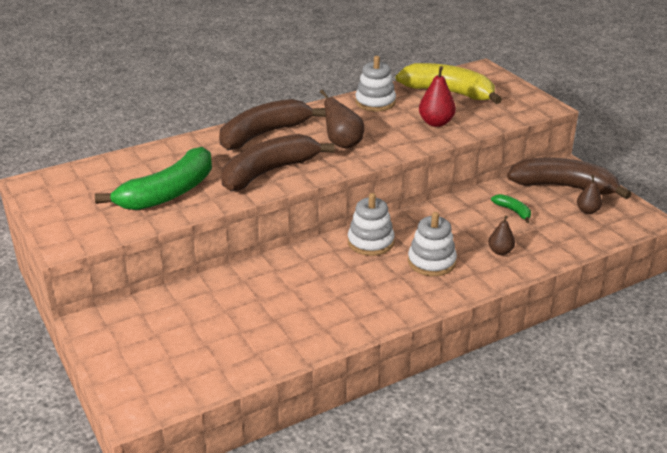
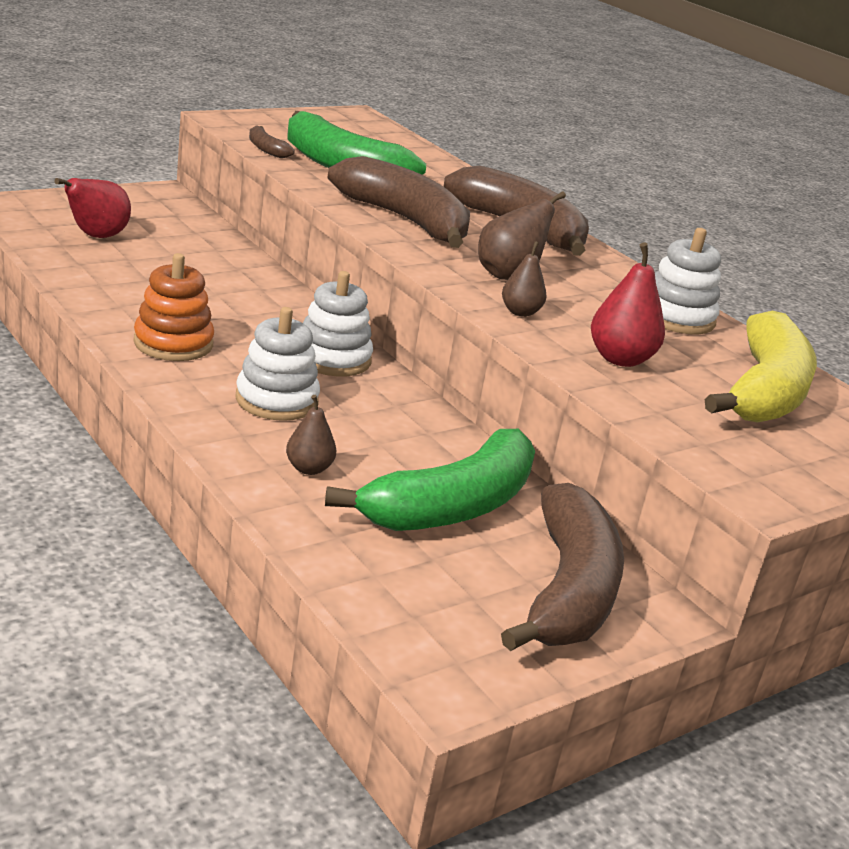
camera: 80 degrees right, 5 degrees down
green banana [491,194,531,223] -> green banana [325,429,535,531], size x2.35
brown pear [577,175,602,214] -> brown pear moved to [502,241,546,317]
none -> red pear [54,178,131,238]
none -> orange stacking toy [134,253,214,361]
none -> brown banana [249,125,295,158]

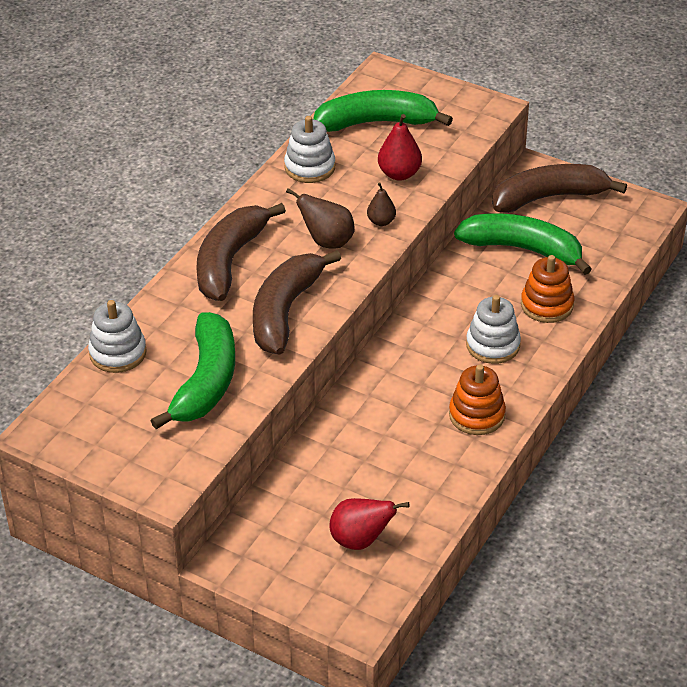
camera: 110 degrees left, 15 degrees up
brown banana [249,125,295,158] -> none
brown pear [286,395,336,475] -> orange stacking toy [521,255,574,323]
white stacking toy [303,271,373,376] -> white stacking toy moved to [88,300,147,373]
yellow banana [705,311,817,423] -> green banana [313,90,453,132]

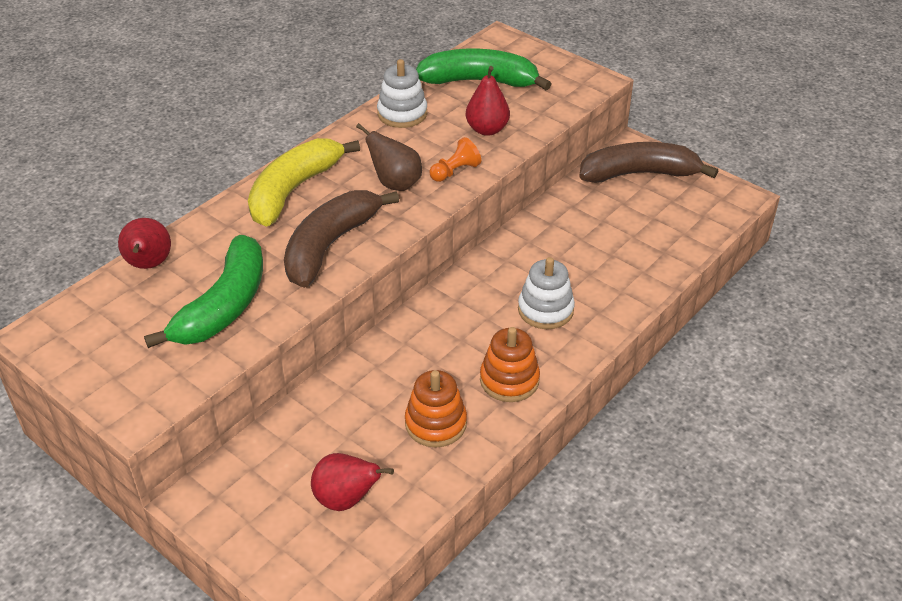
camera: 10 degrees right, 0 degrees up
white stacking toy [88,300,147,373] -> red pear [118,218,171,269]
brown banana [196,203,286,301] -> yellow banana [248,138,360,227]
brown pear [367,183,396,226] -> orange pawn [429,137,481,182]
green banana [454,213,592,275] -> none
orange stacking toy [521,255,574,323] -> orange stacking toy moved to [405,370,467,447]

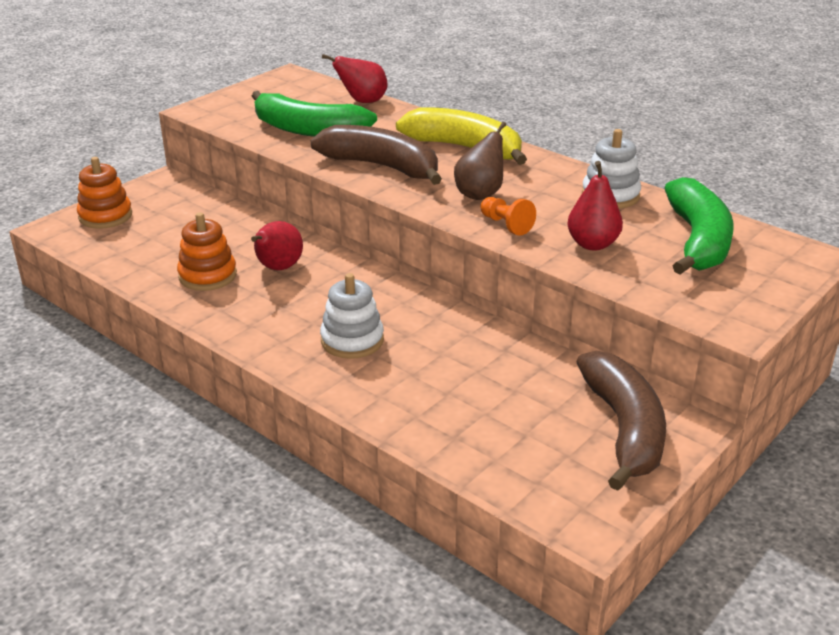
camera: 90 degrees right, 10 degrees down
red pear [311,453,394,511] -> red pear moved to [251,221,303,270]
orange stacking toy [480,327,540,402] -> orange stacking toy moved to [77,157,132,229]

